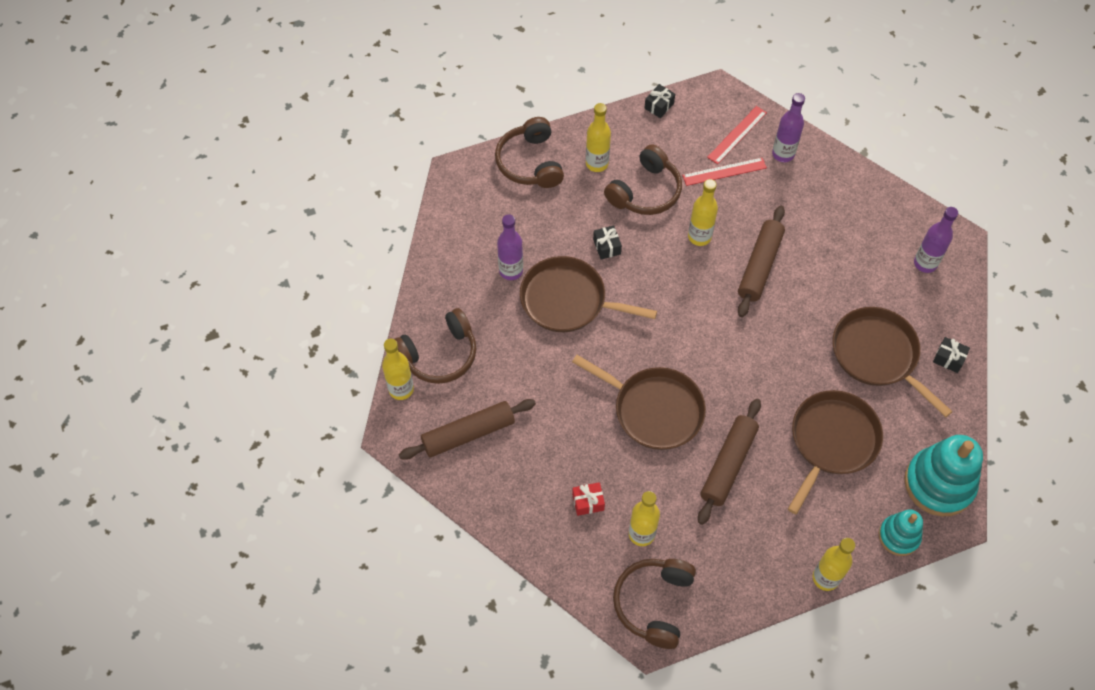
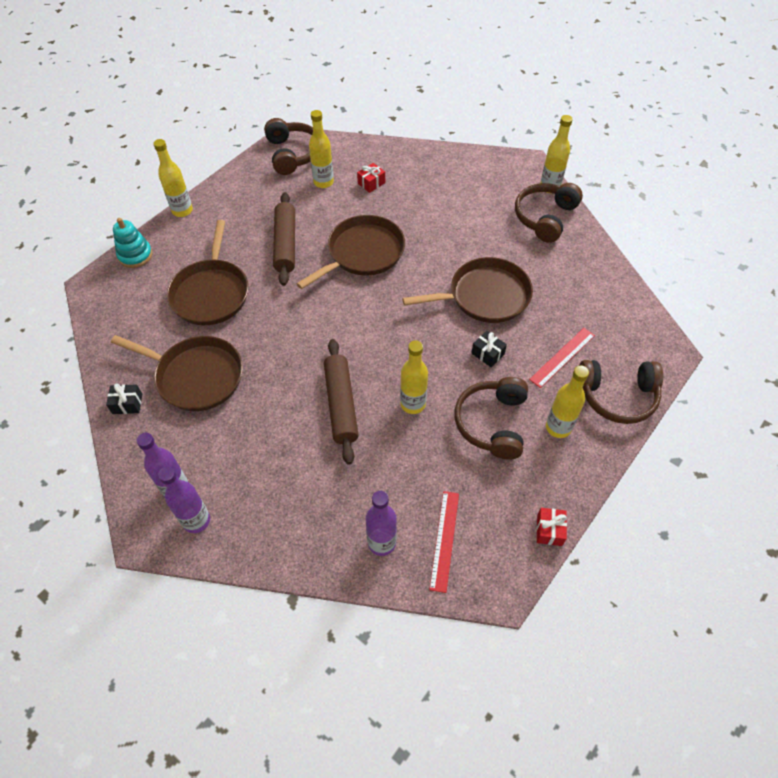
camera: 150 degrees right, 5 degrees down
brown rolling pin [399,399,536,460] -> none
brown headphones [495,117,564,188] -> brown headphones turned 135 degrees clockwise [579,360,663,424]
purple bottle [497,214,523,280] -> purple bottle moved to [158,467,210,533]
brown pan [572,355,706,450] -> brown pan turned 135 degrees clockwise [296,215,405,289]
black gift [644,84,675,118] -> red gift [537,508,567,546]
red ruler [682,158,767,186] -> red ruler moved to [529,328,595,388]
turquoise stacking toy [904,435,983,517] -> none

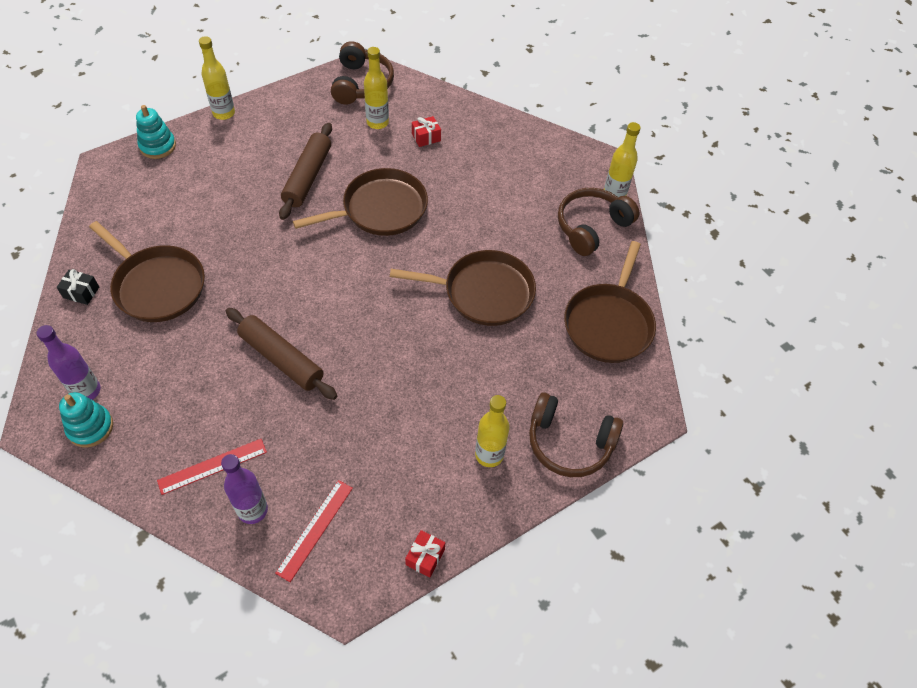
camera: 15 degrees right, 0 degrees up
purple bottle [158,467,210,533] -> turquoise stacking toy [59,392,113,447]
brown pan [167,220,249,325] -> brown pan moved to [564,241,656,363]
brown rolling pin [324,339,359,465] -> brown rolling pin turned 60 degrees counterclockwise [226,308,337,400]
yellow bottle [400,340,428,414] -> none
brown headphones [454,377,528,460] -> none
black gift [471,331,507,367] -> none
red ruler [529,328,595,388] -> red ruler moved to [157,439,267,495]

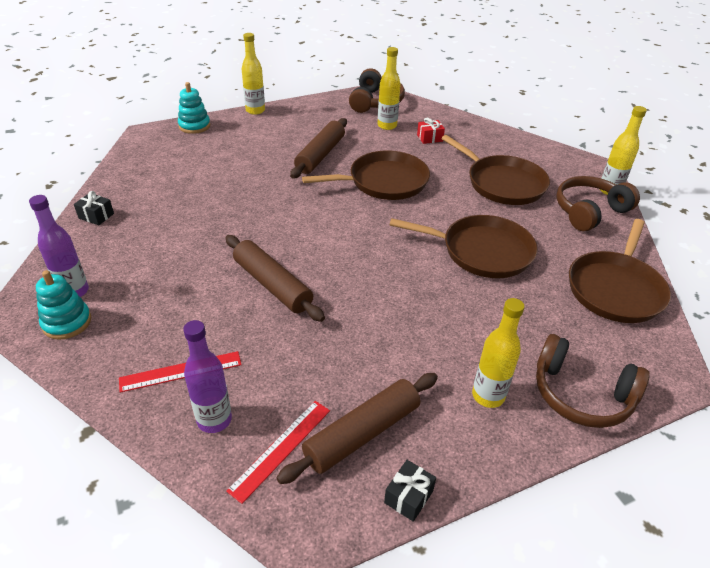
camera: 10 degrees right, 15 degrees down
brown pan [89,221,205,322] -> brown pan moved to [441,135,550,205]
red gift [405,530,445,578] -> black gift [384,460,436,522]
none -> brown rolling pin [276,373,438,484]

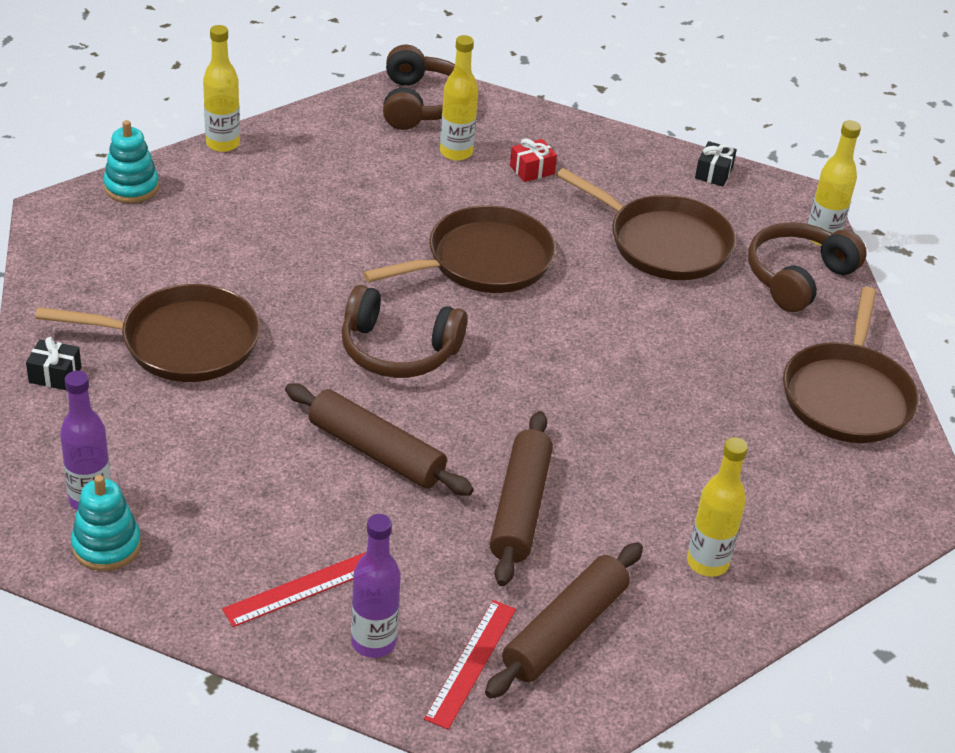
camera: 15 degrees left, 0 degrees up
brown rolling pin [290,118,347,179] -> brown rolling pin moved to [490,411,553,586]
black gift [384,460,436,522] -> black gift moved to [695,141,737,186]
brown pan [389,215,538,278] -> brown pan moved to [35,284,260,382]
brown headphones [536,334,650,428] -> brown headphones moved to [342,285,467,378]

